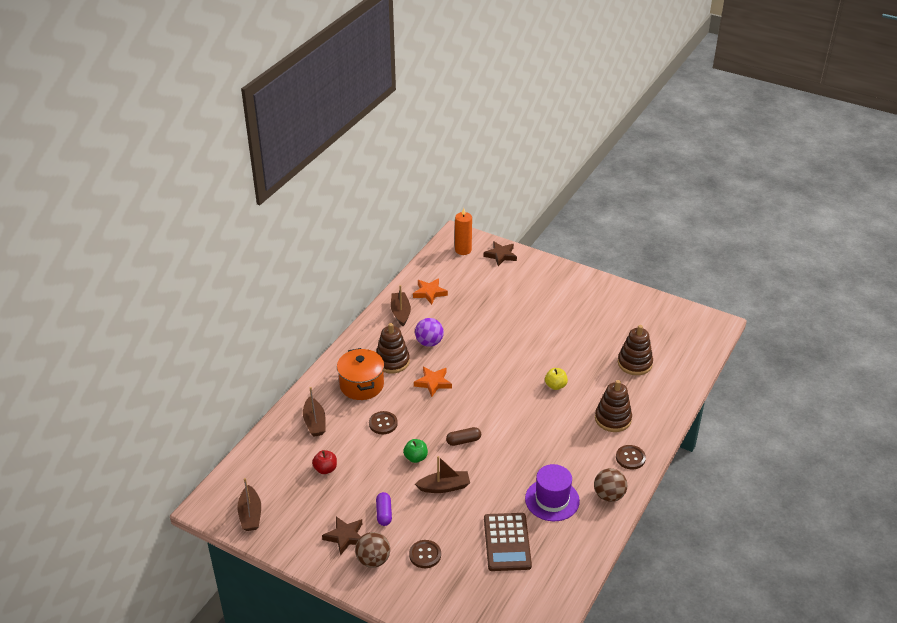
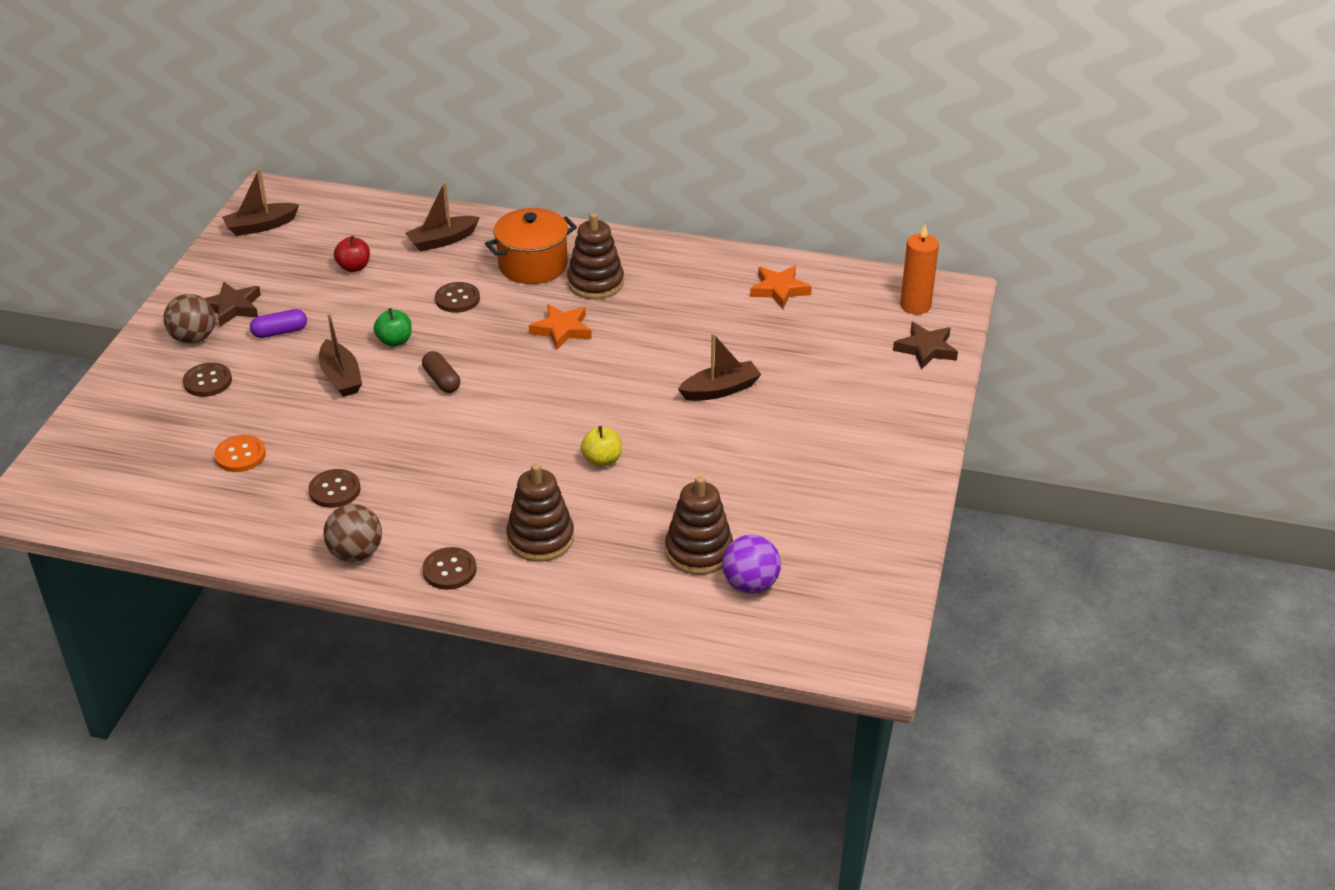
camera: 75 degrees right, 0 degrees up
brown boat [391,285,411,326] -> brown boat moved to [678,333,761,401]
purple ball [415,318,444,347] -> purple ball moved to [722,535,781,594]
brown calculator [484,513,532,571] -> orange button [214,435,266,472]
purple hat [525,464,580,521] -> brown button [308,469,361,508]

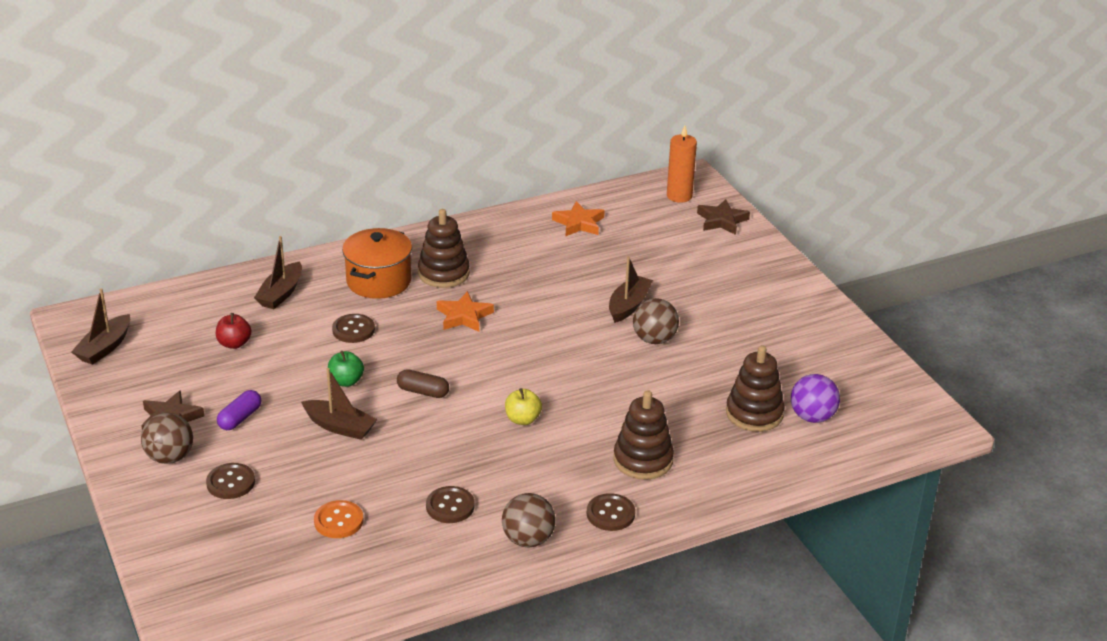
camera: 40 degrees left, 5 degrees down
yellow apple [581,426,622,467] -> yellow apple moved to [505,388,542,425]
none -> brown ball [633,298,679,344]

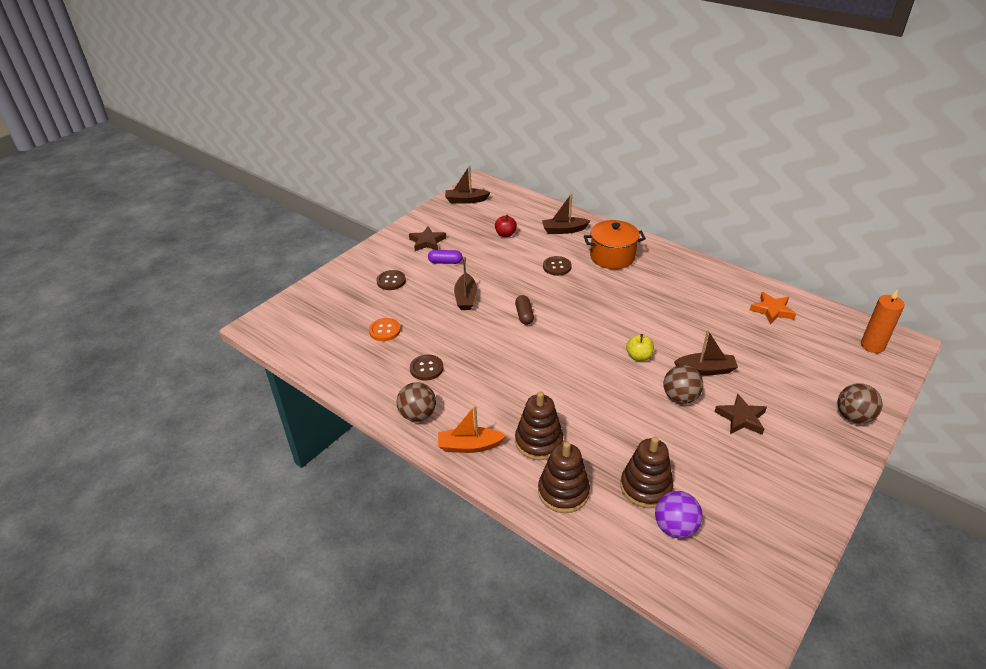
camera: 65 degrees right, 5 degrees up
brown ball [141,413,193,464] -> brown ball moved to [838,383,883,424]
green apple [328,351,364,387] -> none
brown stacking toy [418,209,470,288] -> brown stacking toy moved to [538,441,590,513]
orange star [437,291,494,332] -> none
yellow apple [505,388,542,425] -> yellow apple moved to [626,334,654,361]
brown button [587,493,635,531] -> orange boat [438,405,506,453]
brown star [697,199,750,235] -> brown star moved to [715,394,767,435]

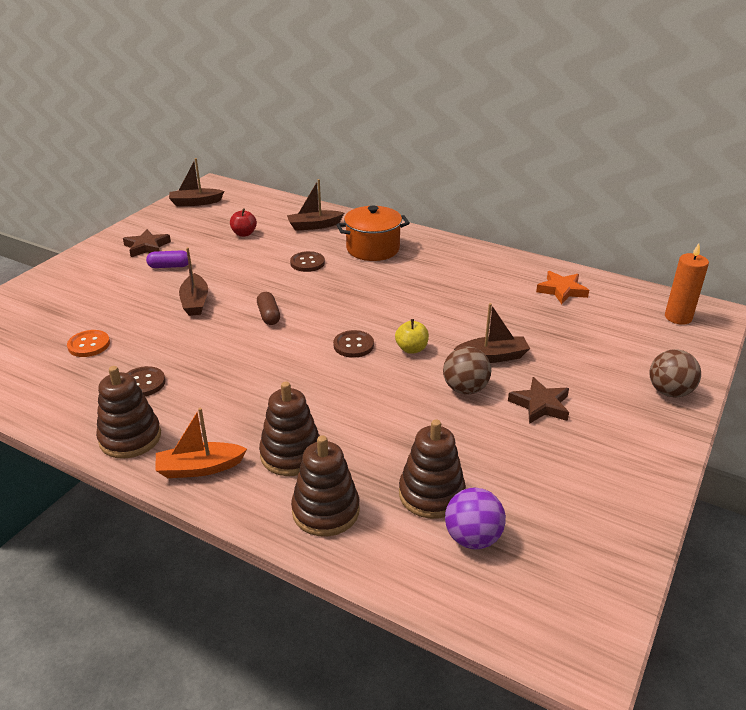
camera: 10 degrees left, 5 degrees down
brown button [376,270,406,290] -> brown button moved to [333,330,374,358]
brown ball [397,382,436,422] -> brown stacking toy [96,366,161,459]

